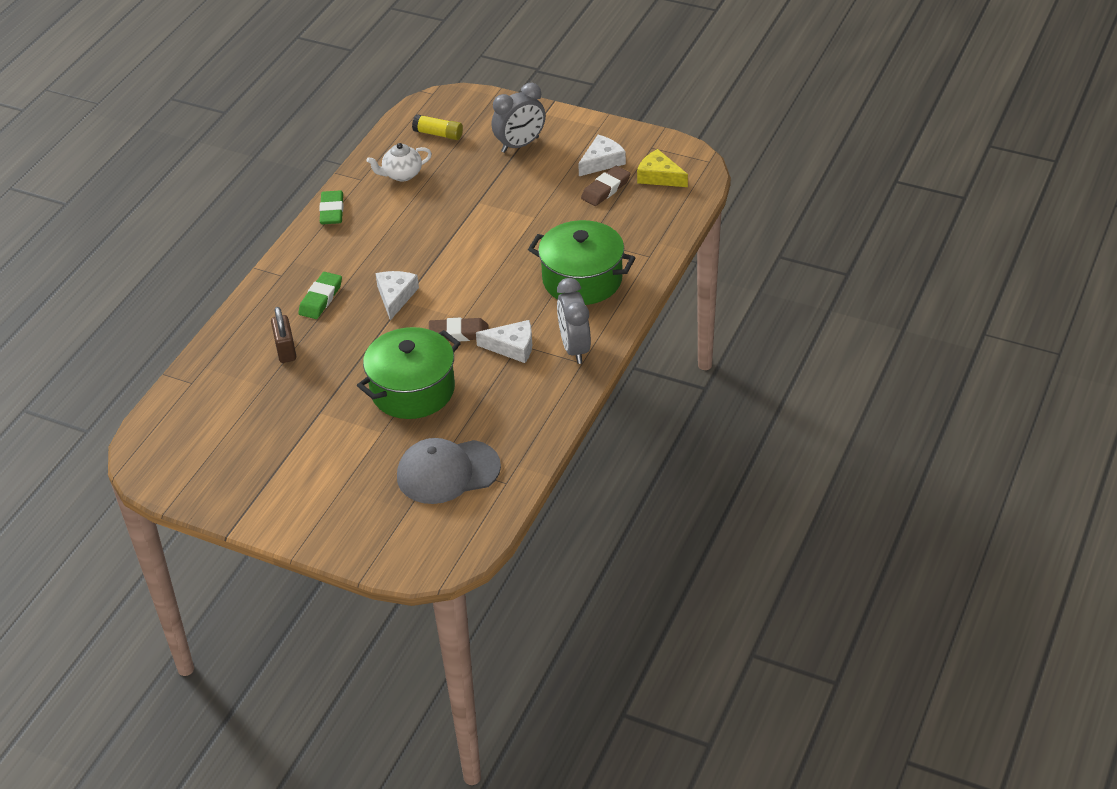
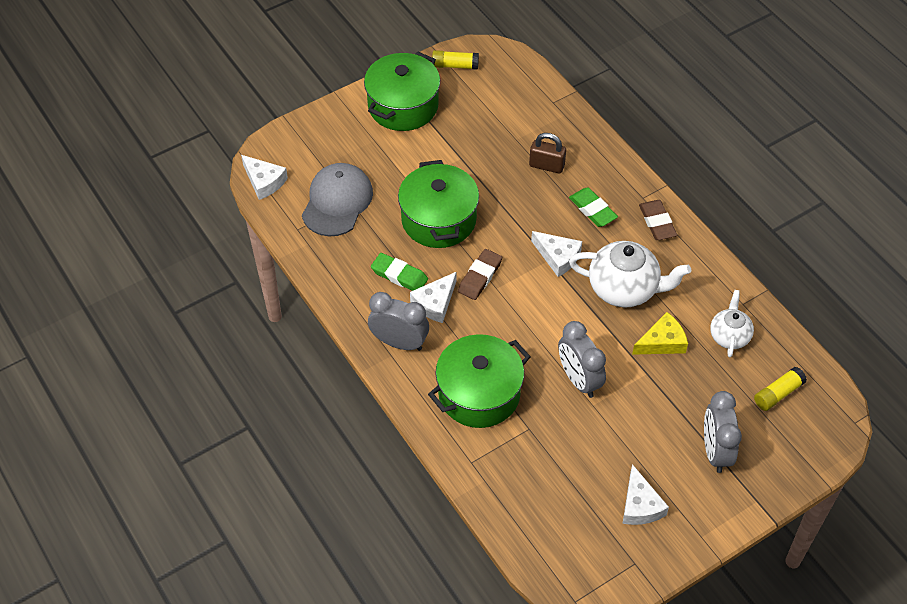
camera: 120 degrees right, 10 degrees up
green eraser [319,190,344,224] -> green eraser moved to [371,253,428,291]
brown eraser [581,166,631,206] -> brown eraser moved to [639,200,677,240]
yellow cheese [637,149,688,187] -> yellow cheese moved to [632,312,688,355]
none -> white cheese [241,155,288,200]
none -> green pot [364,52,440,131]
none -> yellow glue stick [432,50,479,70]
none -> grey clock [558,321,606,398]
none -> white teapot [569,241,691,308]

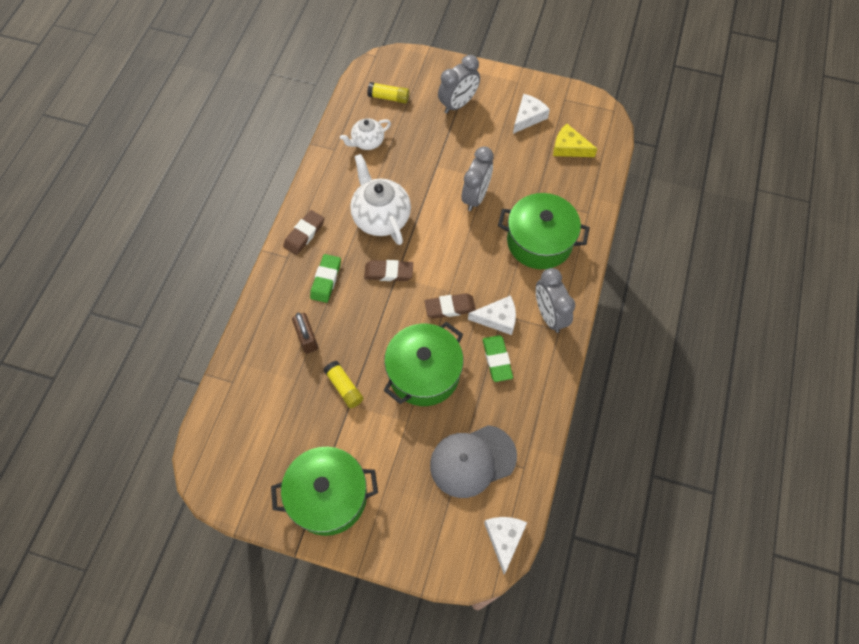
camera: 130 degrees left, 10 degrees up
yellow glue stick [432,50,479,70] -> yellow glue stick moved to [323,361,364,408]
white cheese [531,231,582,277] -> brown eraser [364,260,413,281]
yellow cheese [632,312,688,355] -> yellow cheese moved to [553,124,597,157]

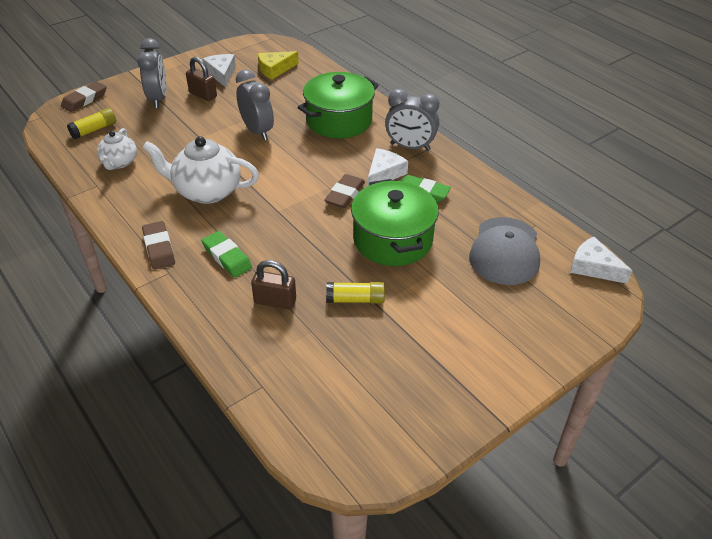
camera: 55 degrees left, 20 degrees down
green pot [271,447,378,536] -> none
brown eraser [364,260,413,281] -> brown eraser moved to [61,81,107,112]
none -> brown padlock [186,57,217,101]

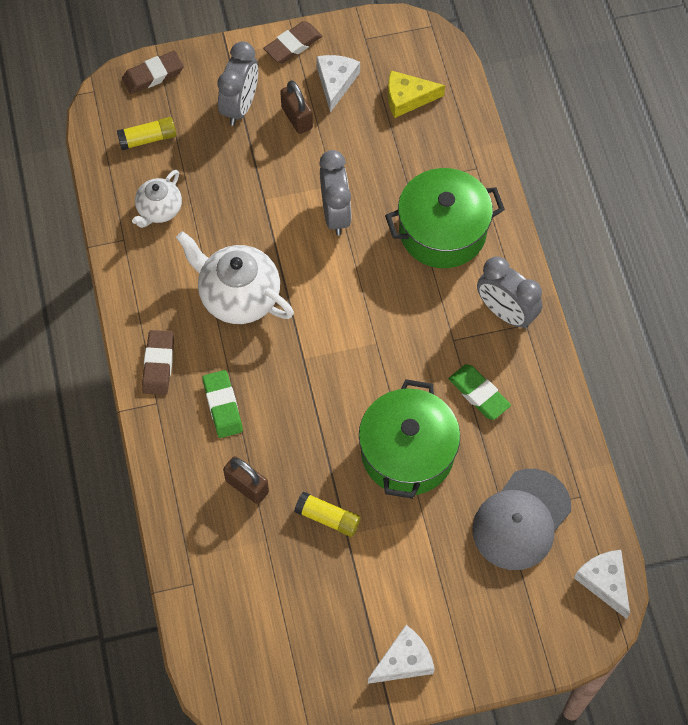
camera: 25 degrees right, 20 degrees up
brown eraser [324,174,365,208] -> brown eraser moved to [263,21,322,63]
white cheese [368,148,408,186] -> white cheese moved to [368,625,435,684]

